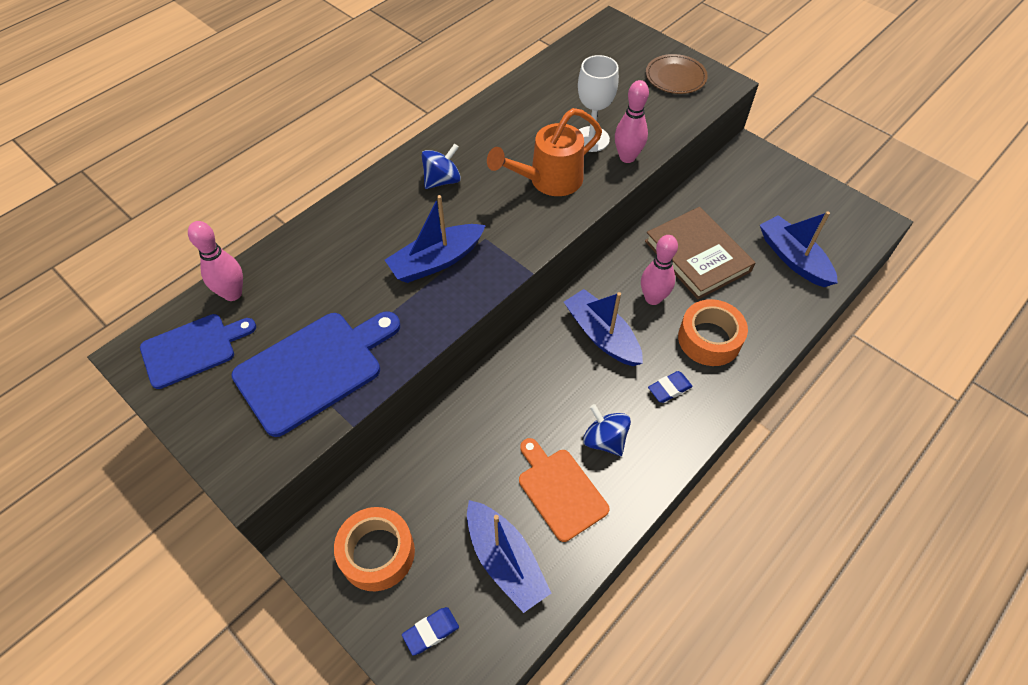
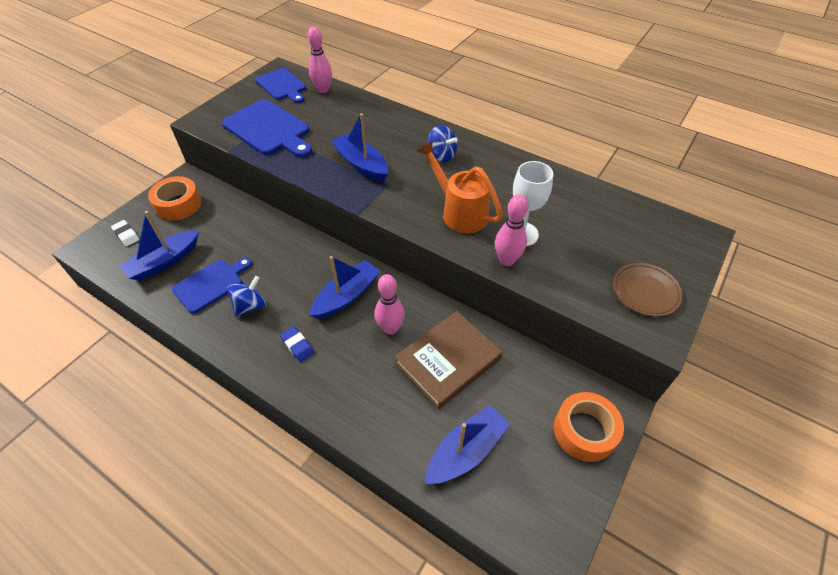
camera: 80 degrees right, 5 degrees down
blue eraser [402,607,459,655] -> white eraser [111,220,139,247]
orange cutting board [519,438,609,542] -> blue cutting board [172,257,252,314]
orange tape [678,299,748,366] -> orange tape moved to [554,392,624,462]

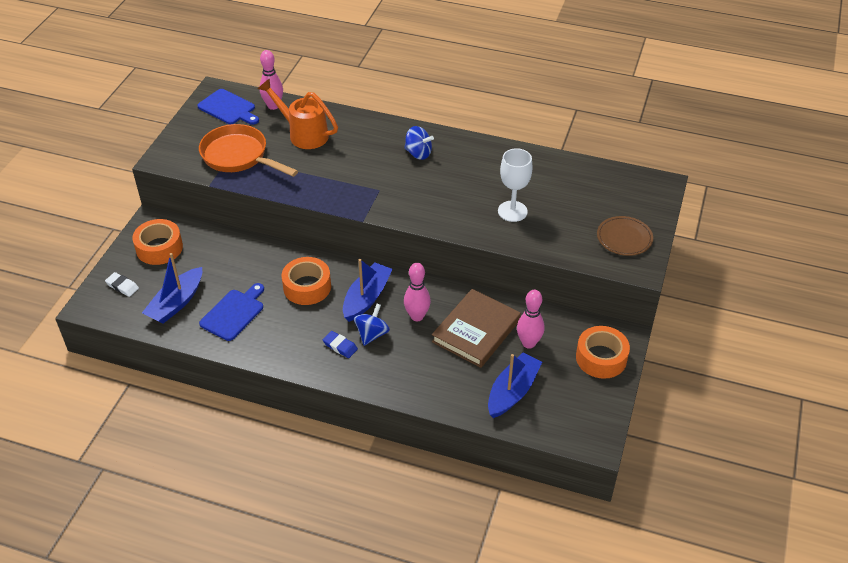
camera: 15 degrees left, 5 degrees down
blue cutting board [222,99,312,158] -> orange pan [199,124,298,177]
blue spinning top [227,276,266,317] -> blue spinning top moved to [354,304,390,346]
blue boat [331,113,389,182] -> none
orange watering can [417,141,503,233] -> orange watering can moved to [258,78,338,149]
pink bowling pin [495,195,528,266] -> pink bowling pin moved to [517,290,544,349]
none -> orange tape [282,257,331,305]

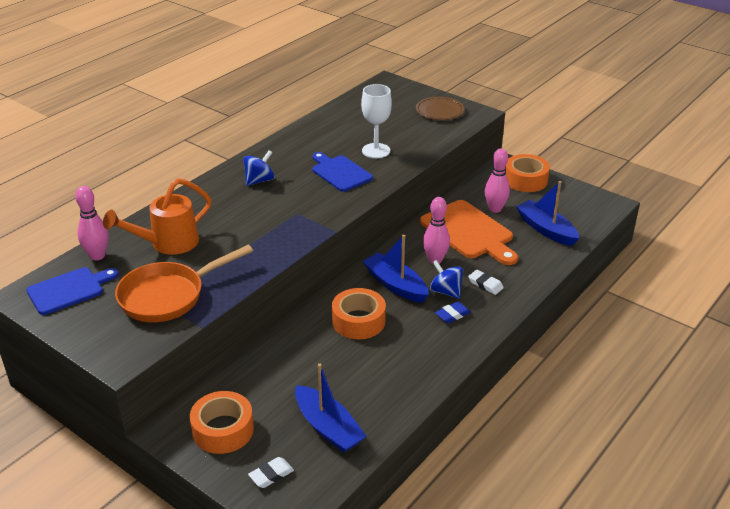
camera: 70 degrees left, 10 degrees down
blue cutting board [199,283,264,341] -> blue cutting board moved to [312,152,373,192]
brown book [432,289,521,368] -> orange cutting board [420,200,518,265]
none -> white eraser [468,270,504,295]

